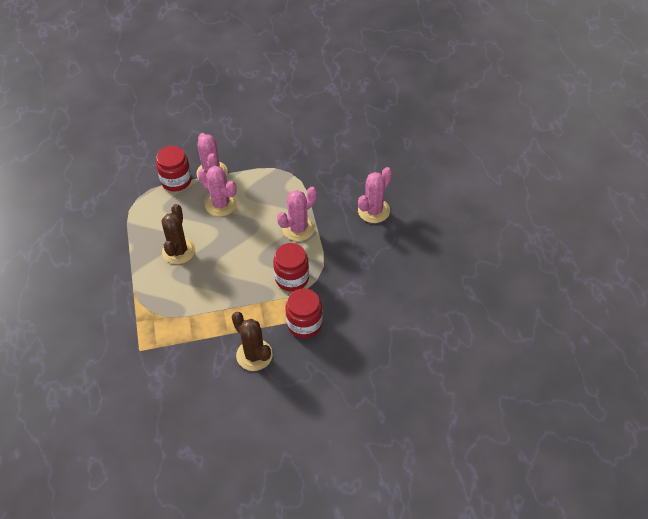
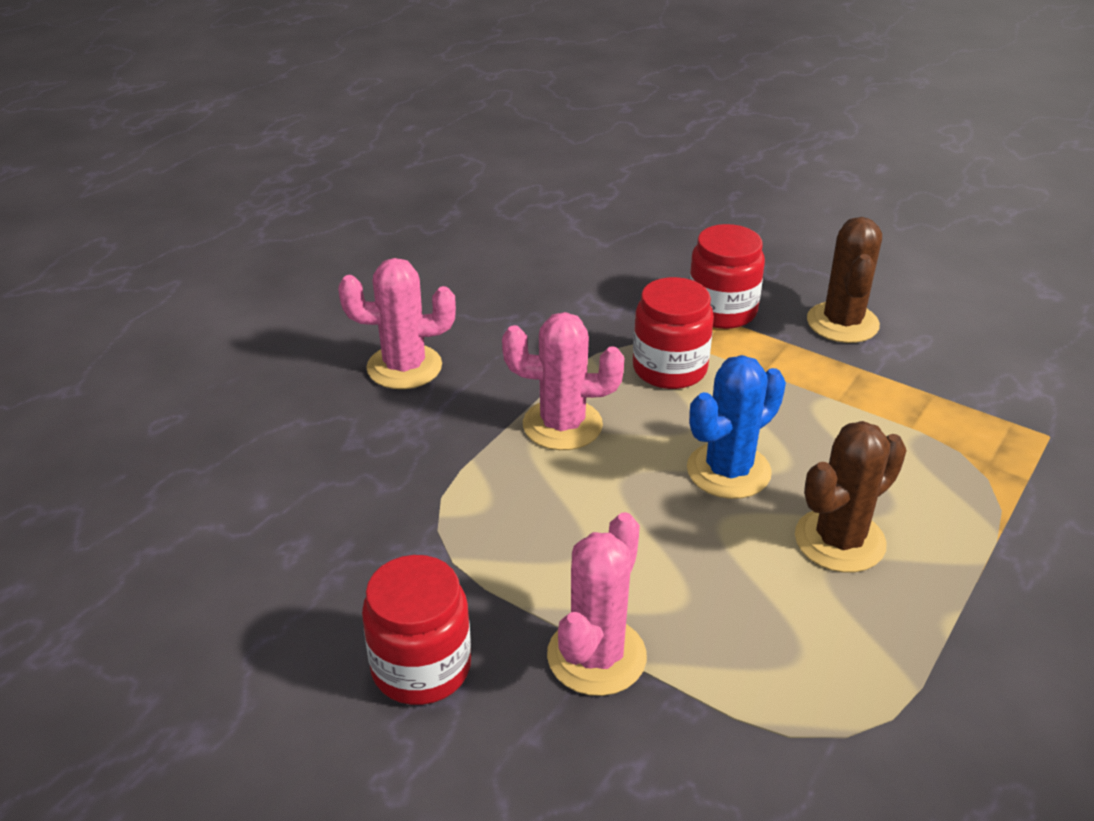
camera: 135 degrees left, 15 degrees down
red jar [156,146,192,192] -> red jar moved to [362,555,471,705]
pink cactus [198,166,237,217] -> none
none -> blue cactus [687,355,786,499]

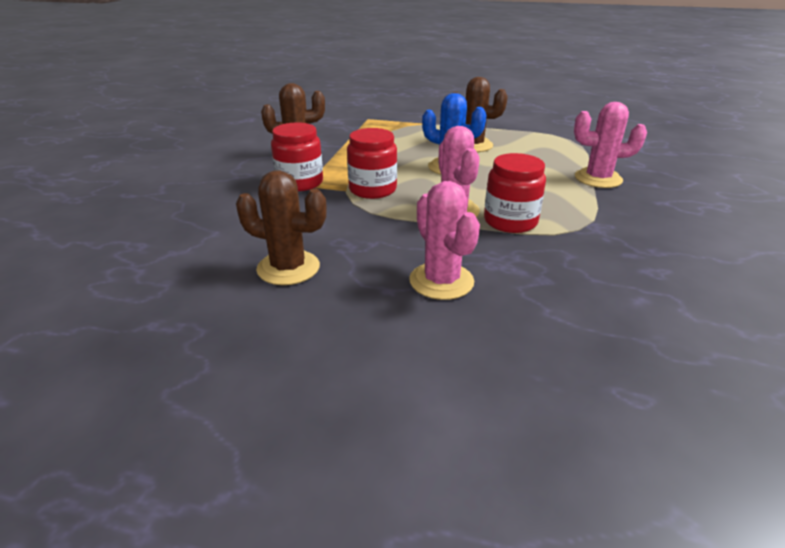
camera: 110 degrees left, 5 degrees down
red jar [362,555,471,705] -> red jar moved to [484,153,546,233]
none -> brown cactus [236,170,327,285]

